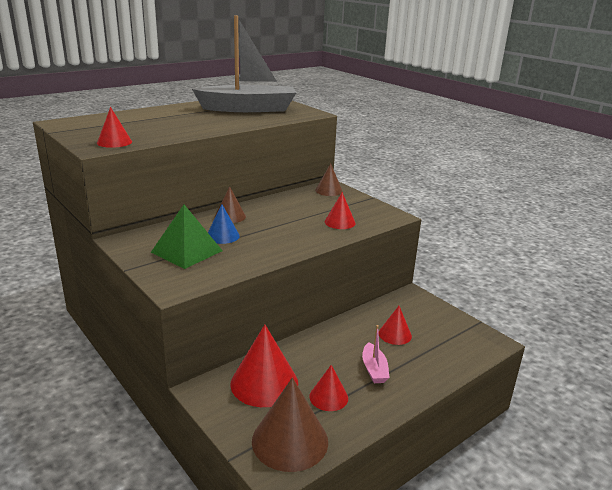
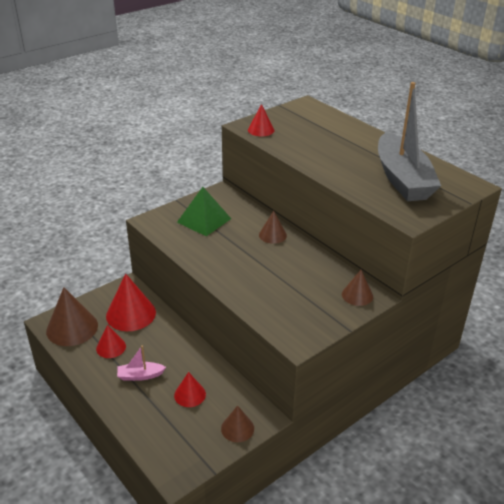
camera: 90 degrees right, 10 degrees up
blue cone [208,204,240,244] -> none
red cone [325,192,356,229] -> none
none -> brown cone [221,405,254,442]

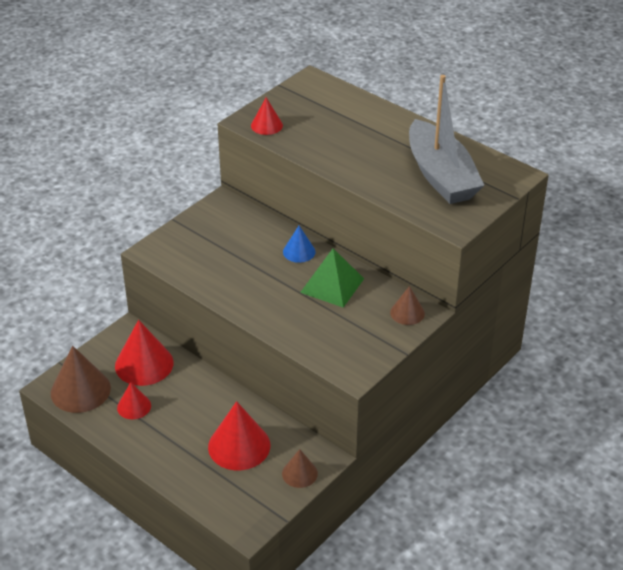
camera: 10 degrees left, 5 degrees up
pink boat [117,345,166,381] -> none
red cone [174,372,206,407] -> red cone [208,401,270,470], size x1.78
green pyramid [177,187,231,236] -> green pyramid moved to [300,248,364,308]
brown cone [259,211,287,244] -> blue cone [283,226,316,263]

